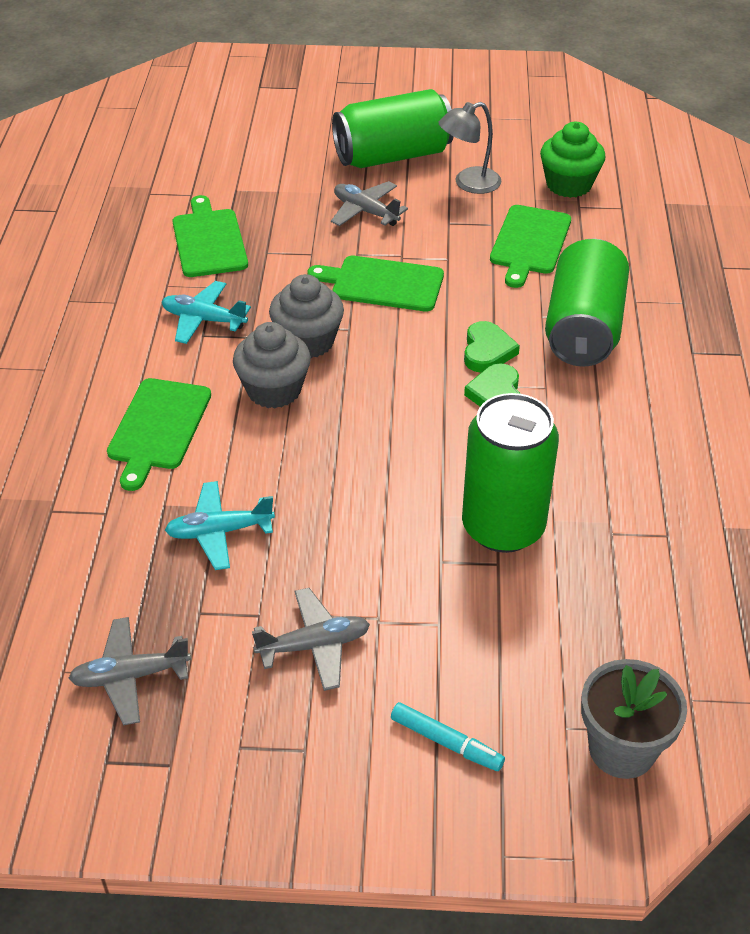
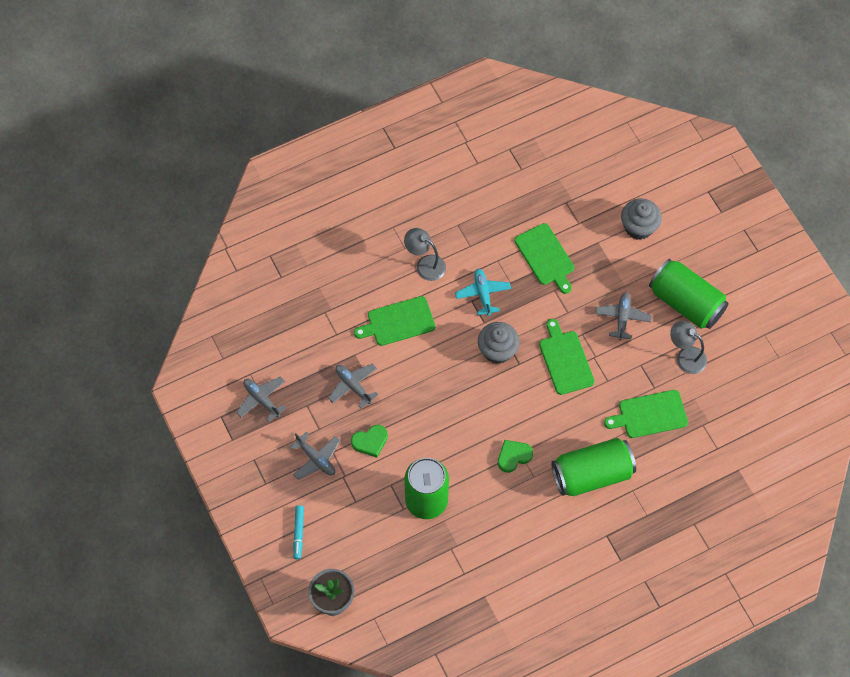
camera: 60 degrees right, 20 degrees up
turquoise plane [165,481,275,570] -> grey plane [328,364,379,408]
green cutting board [172,195,248,277] -> green cutting board turned 105 degrees clockwise [514,223,574,294]
grey cupcake [233,322,311,408] -> grey cupcake moved to [621,198,662,240]
green heart [464,321,520,373] -> green heart moved to [351,425,388,458]
green cupcake [540,122,606,198] -> none
none -> grey lamp [404,228,446,281]

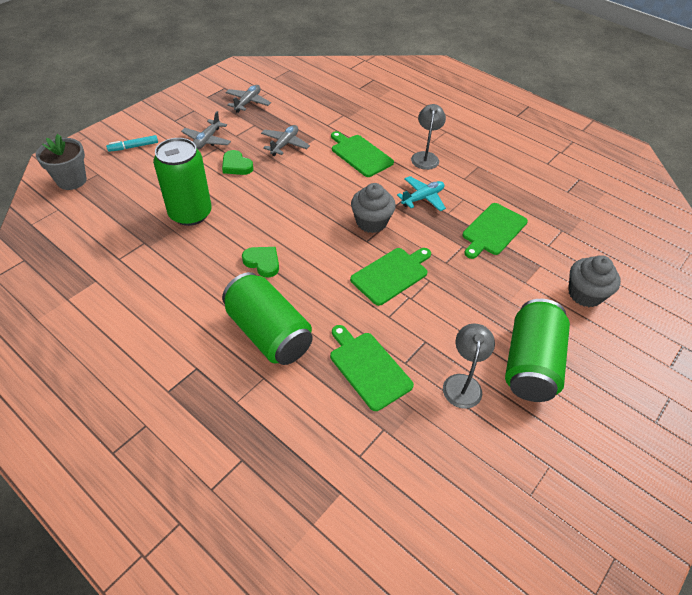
camera: 65 degrees right, 15 degrees down
grey plane [595,292,652,340] -> none

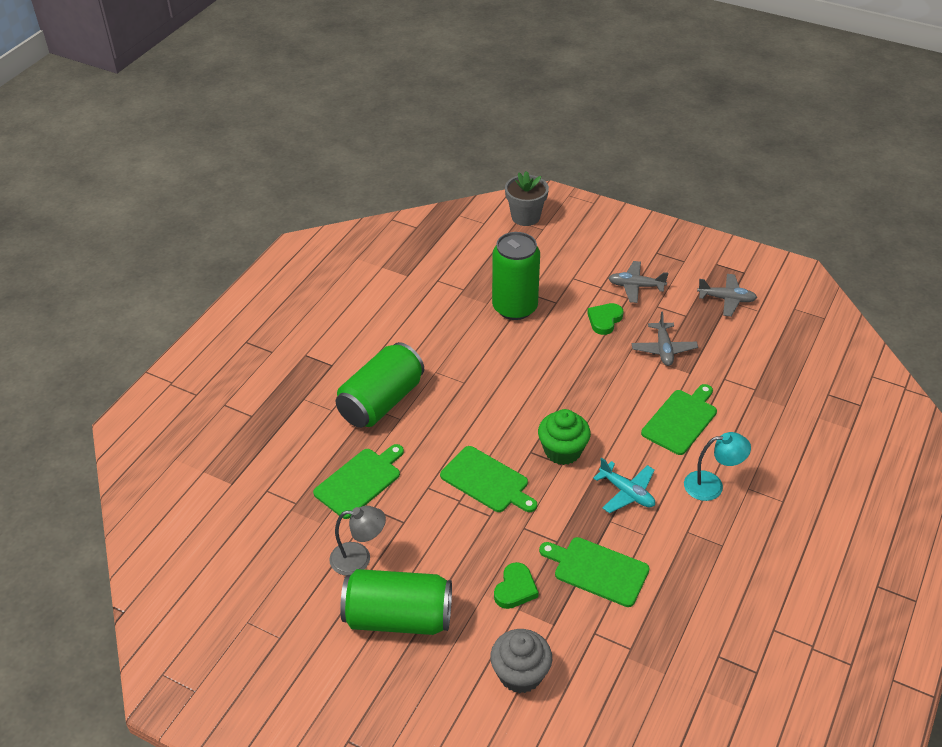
camera: 80 degrees right, 5 degrees down
turquoise marker [106,135,158,152] -> none
green heart [242,247,279,277] -> green heart moved to [494,562,539,609]
grey plane [261,125,310,156] -> grey plane turned 75 degrees clockwise [632,311,698,366]
grey cupcake [351,183,396,233] -> green cupcake [538,409,591,465]
grey lamp [411,104,446,170] -> turquoise lamp [684,432,751,501]

